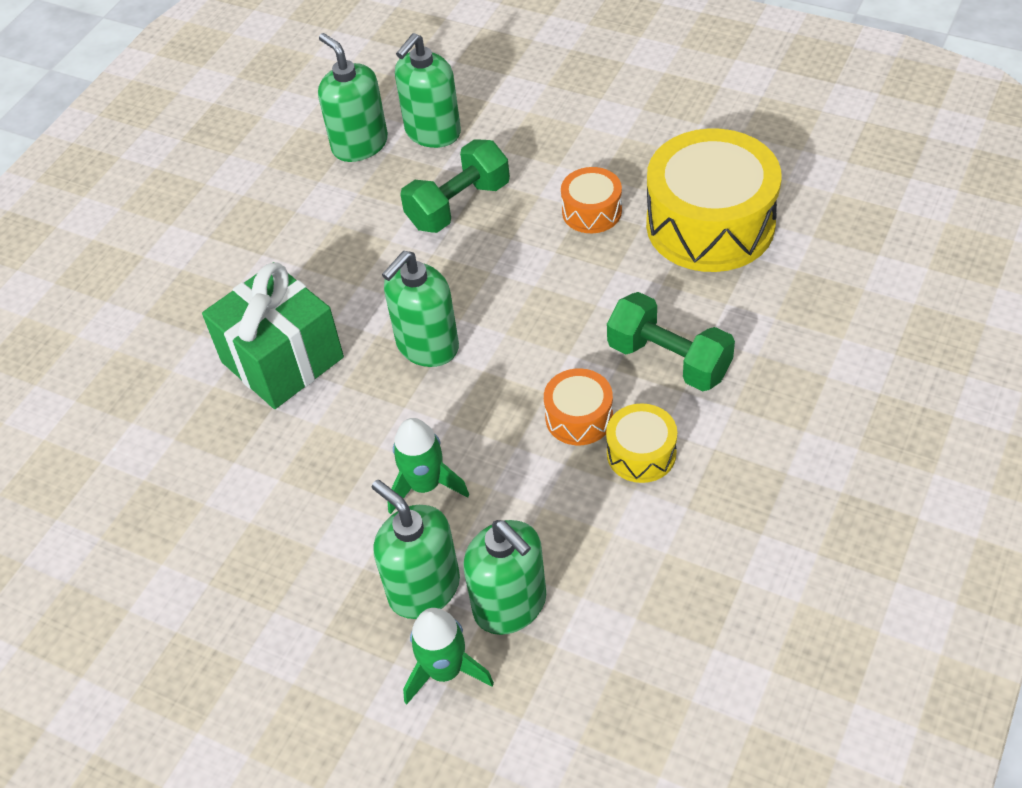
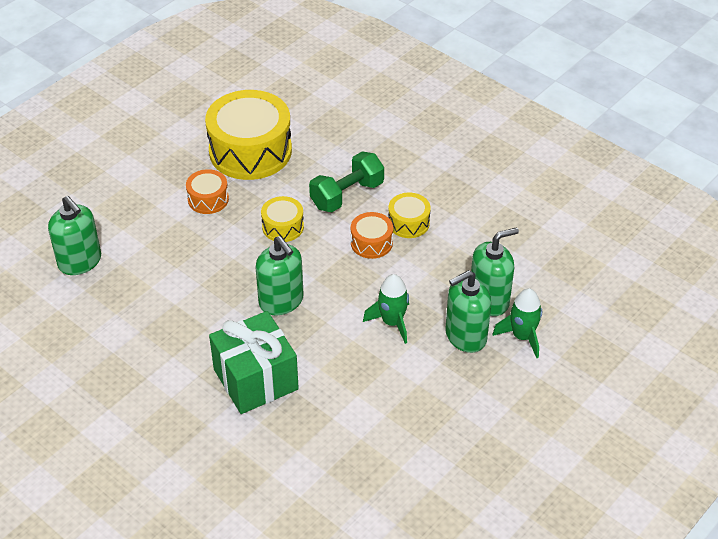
camera: 80 degrees left, 5 degrees down
green soap dispenser [318,33,388,162] -> none
green dumbbell [400,139,510,233] -> none
none -> yellow drum [261,196,304,242]

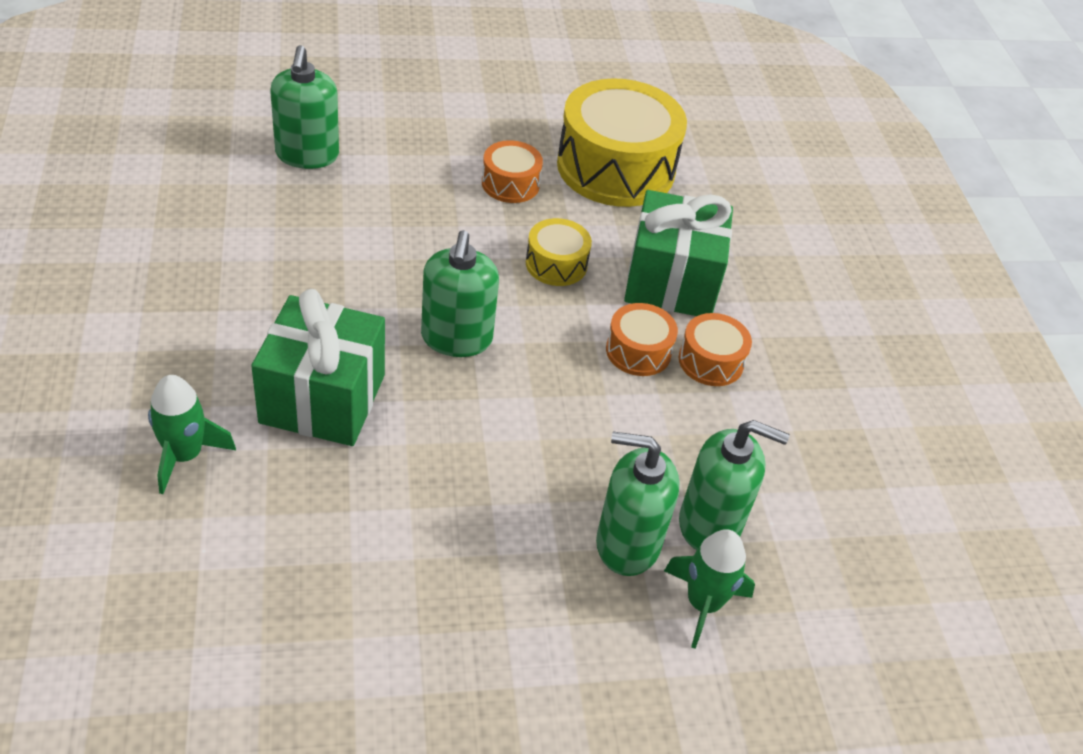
camera: 35 degrees right, 0 degrees up
green dumbbell [309,152,384,212] -> green gift [624,190,733,316]
green rocket [363,274,409,344] -> green rocket moved to [148,375,236,494]
yellow drum [388,193,431,238] -> orange drum [679,313,752,386]

